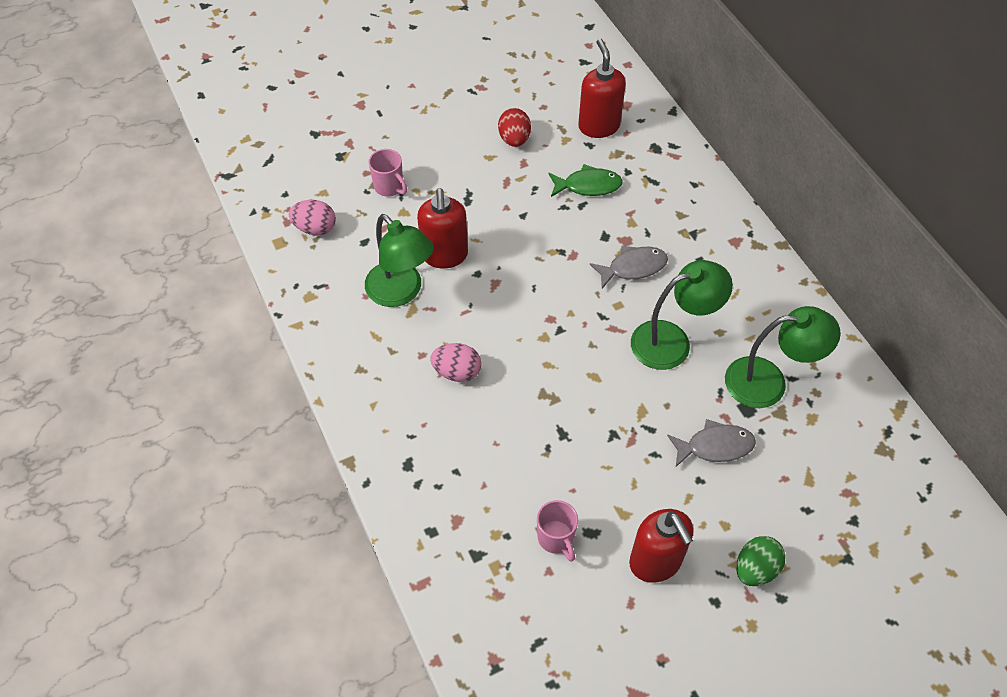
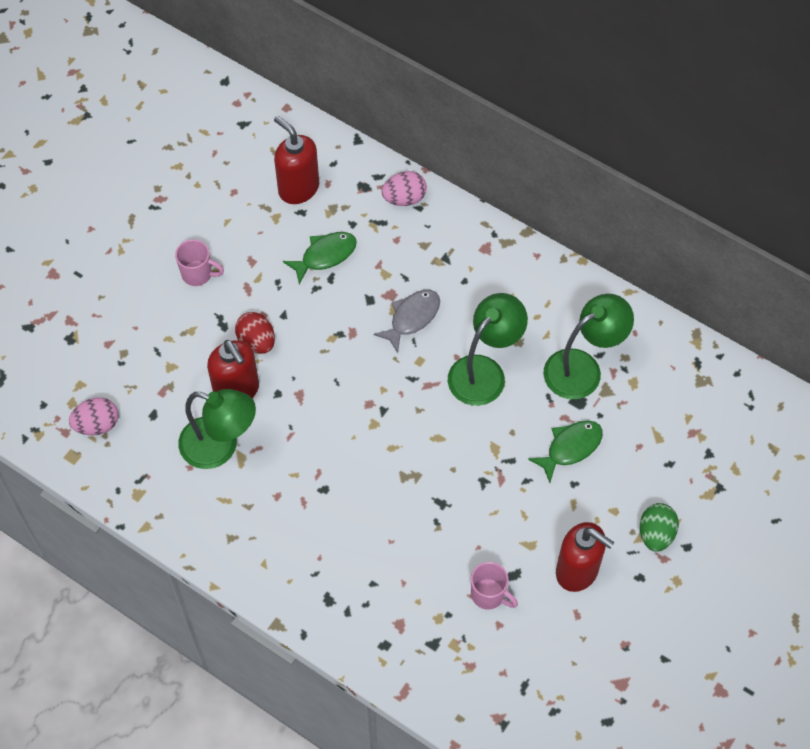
camera: 30 degrees left, 5 degrees up
pink mug [368,149,407,197] -> pink mug moved to [175,239,224,286]
pink egg [431,343,481,382] -> pink egg moved to [382,171,427,206]
red egg [498,108,531,147] -> red egg moved to [235,312,275,354]
grey fish [667,419,756,467] -> green fish [528,420,603,483]

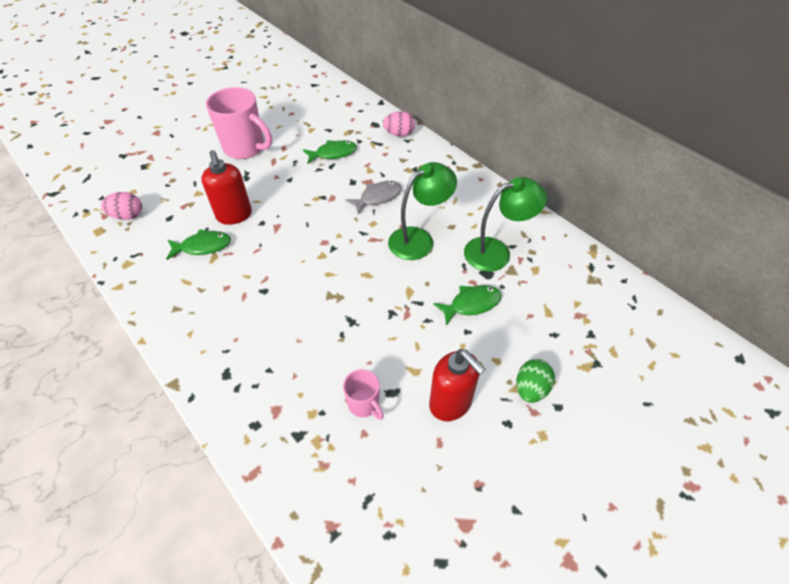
camera: 15 degrees right, 10 degrees down
pink mug [175,239,224,286] -> pink mug [206,87,272,159], size x1.95
green lamp [178,389,256,469] -> green fish [166,229,231,260]
red egg [235,312,275,354] -> none
red soap dispenser [274,116,319,204] -> none

